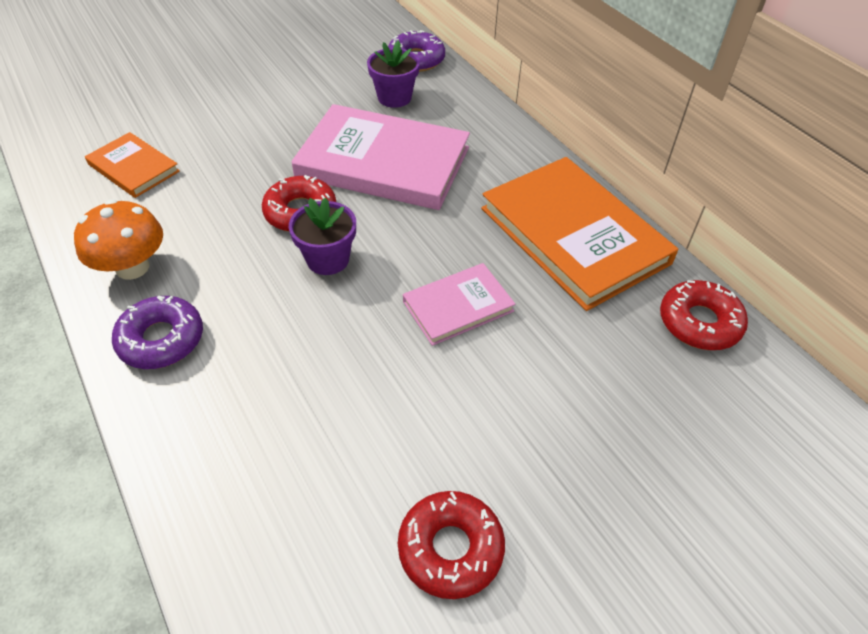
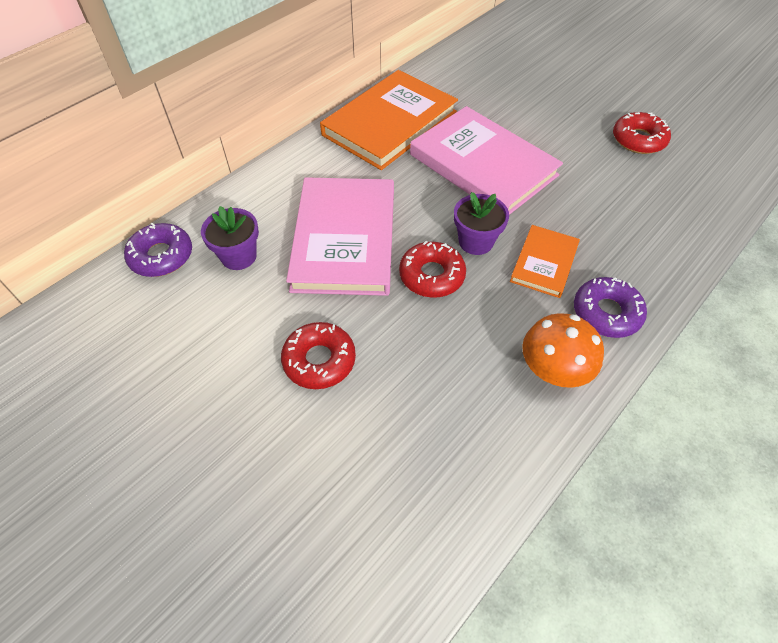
camera: 105 degrees left, 5 degrees up
orange book [85,132,180,198] -> orange book moved to [510,225,580,298]
pink book [403,263,515,346] -> pink book [410,106,563,215], size x1.93
red donut [660,280,748,350] -> red donut moved to [281,322,356,389]

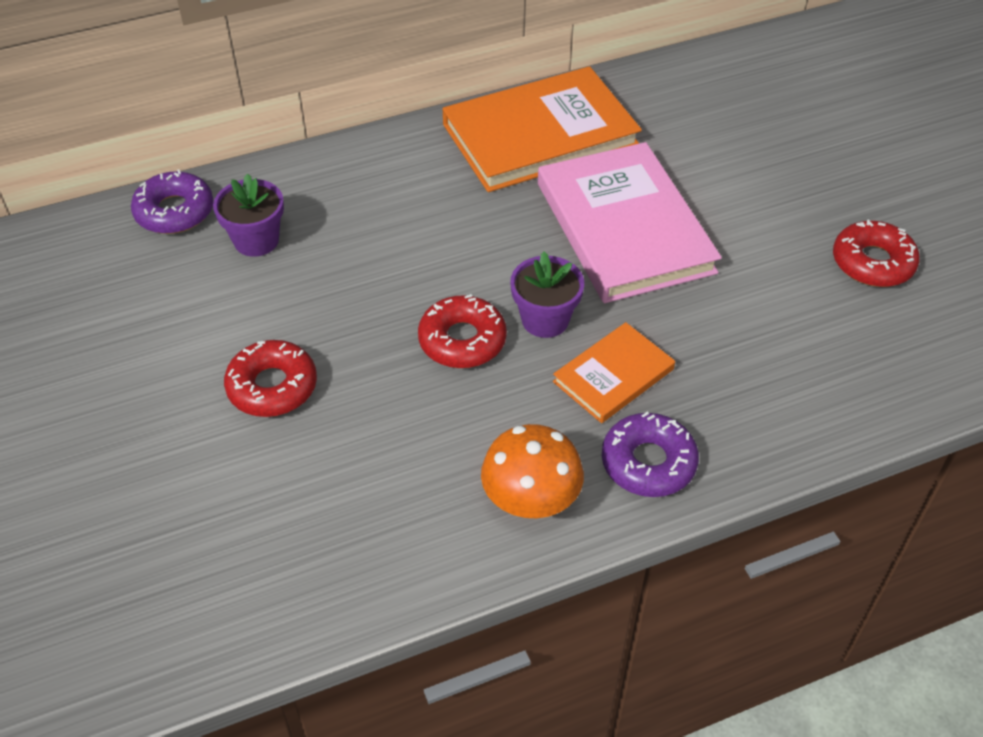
camera: 25 degrees right, 5 degrees down
pink book [286,177,394,296] -> none

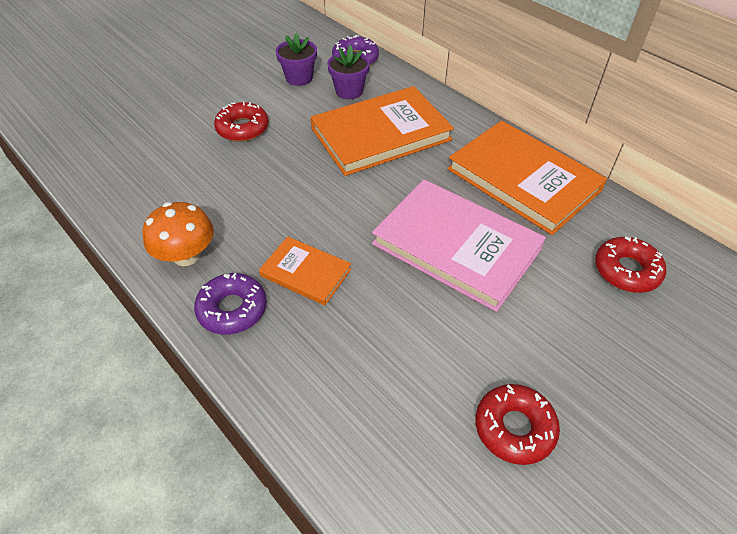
camera: 70 degrees right, 0 degrees up
red donut [418,294,507,368] -> red donut moved to [595,237,666,293]
purple flower pot [510,252,584,338] -> purple flower pot moved to [276,33,317,86]
pink book [538,142,722,303] -> pink book turned 75 degrees clockwise [372,179,546,312]
none -> orange book [311,86,454,176]

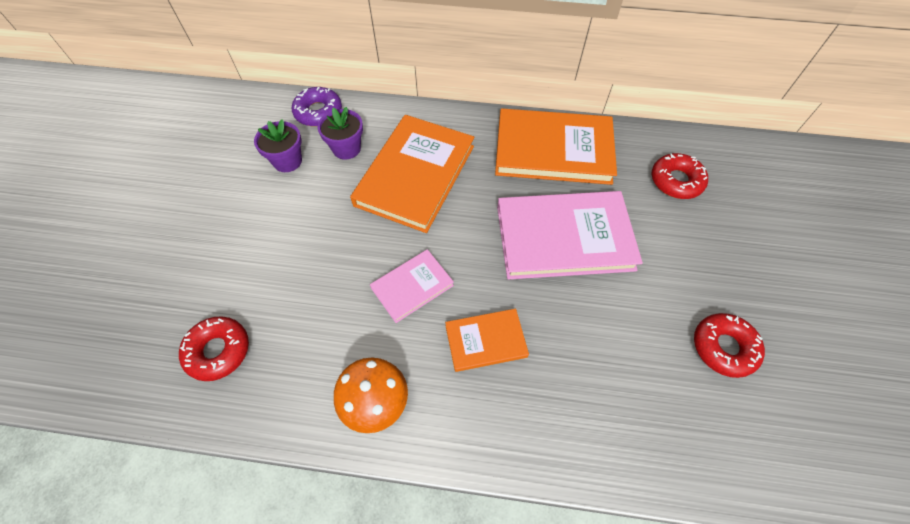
camera: 40 degrees left, 10 degrees up
purple donut [194,273,267,335] -> none
red donut [214,102,269,142] -> red donut moved to [179,317,249,381]
none -> pink book [370,249,454,323]

